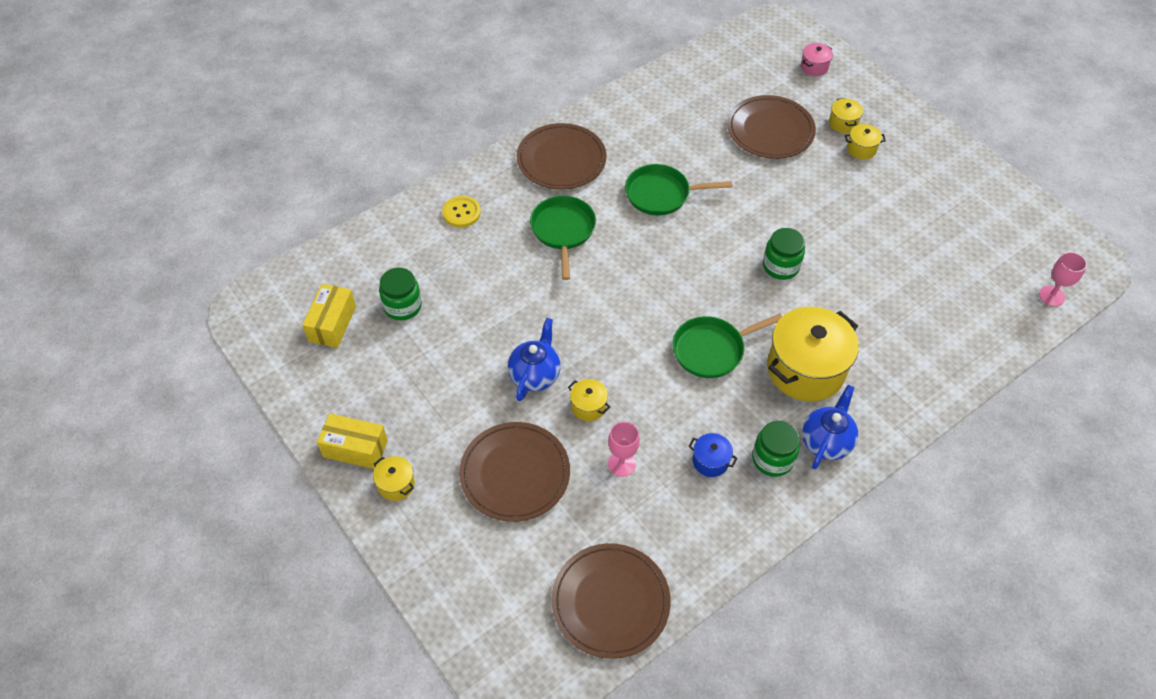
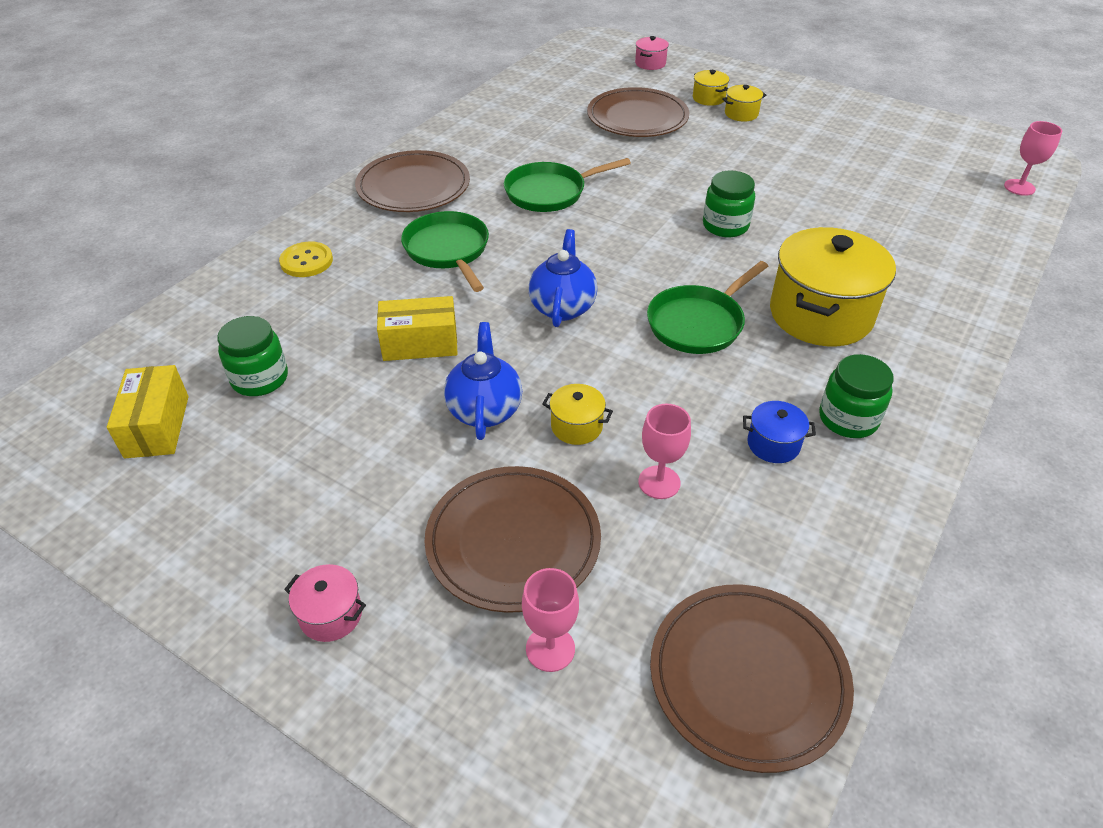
camera: 20 degrees left, 10 degrees down
yellow box [317,413,388,469] -> yellow box moved to [377,296,458,361]
yellow pot [373,456,415,501] -> pink pot [284,564,366,642]
blue teapot [802,385,858,469] -> blue teapot moved to [528,229,597,327]
none -> pink goblet [522,568,579,672]

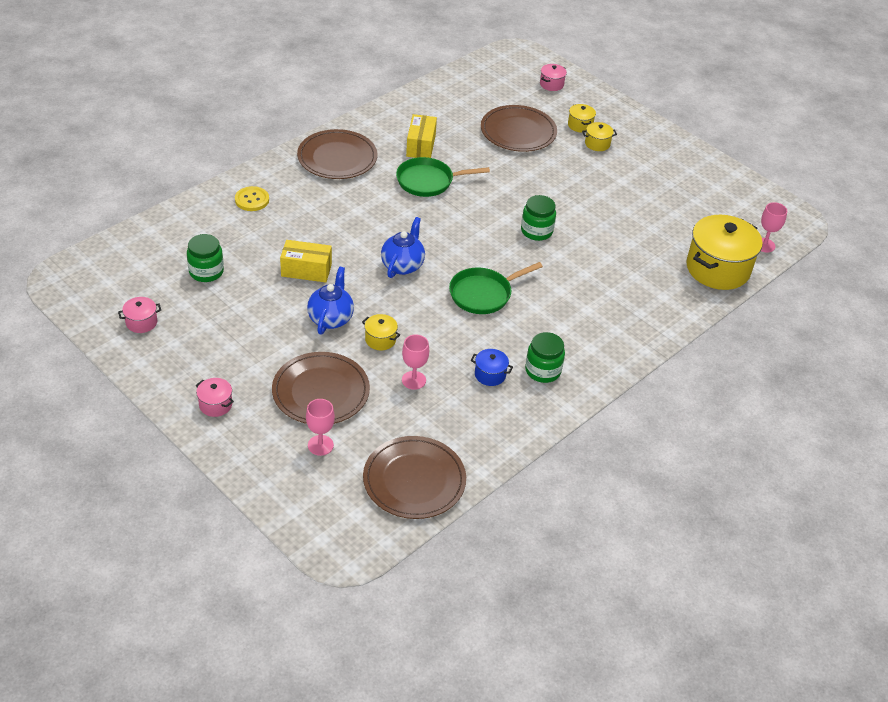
camera: 10 degrees right, 0 degrees up
yellow box [107,365,189,458] -> yellow box moved to [406,114,437,158]
green pan [401,211,489,292] -> none
yellow pot [770,227,896,346] -> yellow pot moved to [686,215,763,290]
none -> pink pot [118,297,161,333]

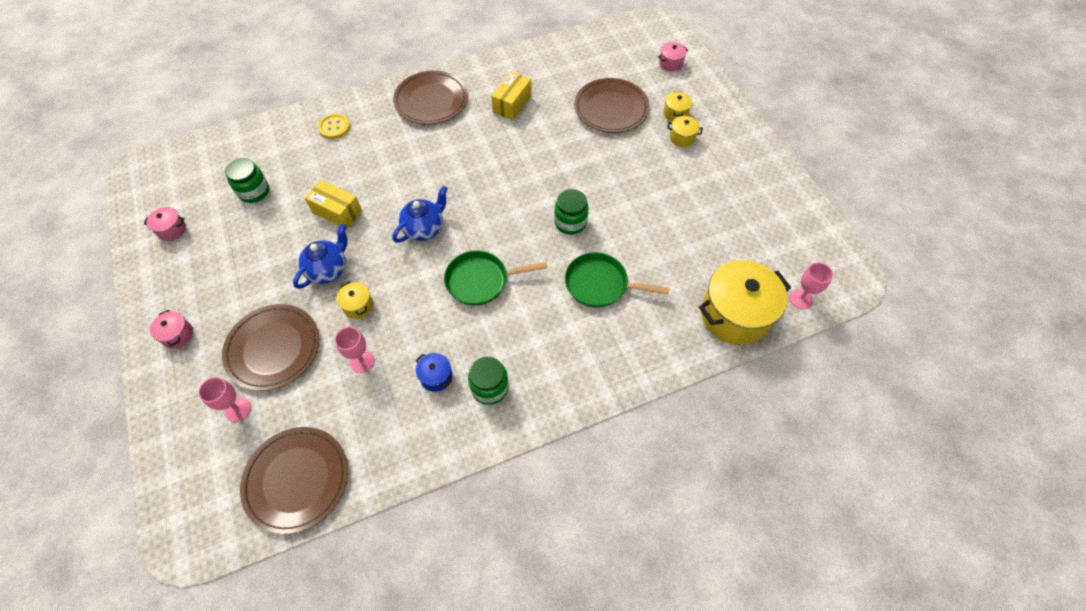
camera: 25 degrees right, 15 degrees up
green pan [396,157,490,197] -> green pan moved to [565,252,670,308]

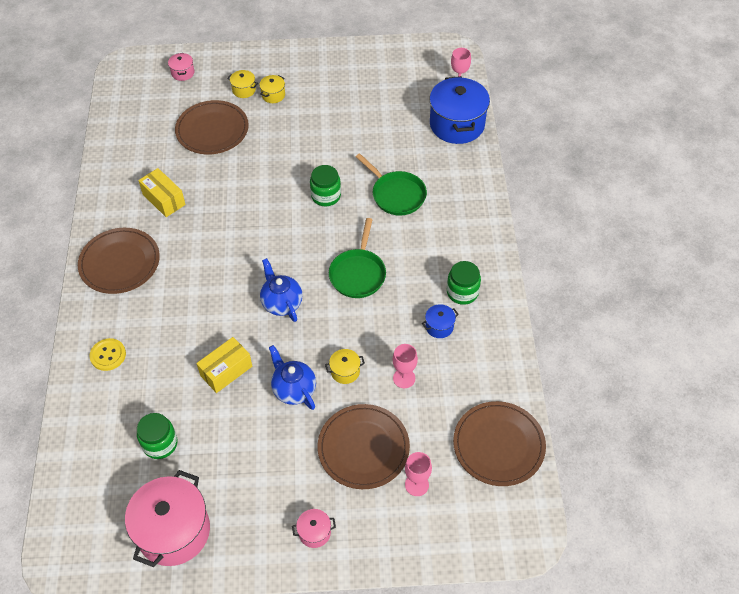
camera: 70 degrees left, 5 degrees down
pink pot [144,207,186,241] -> pink pot [125,470,210,567], size x2.27
green pan [565,252,670,308] -> green pan turned 75 degrees counterclockwise [356,153,427,215]
yellow pot [699,260,791,345] -> blue pot [429,76,490,144]

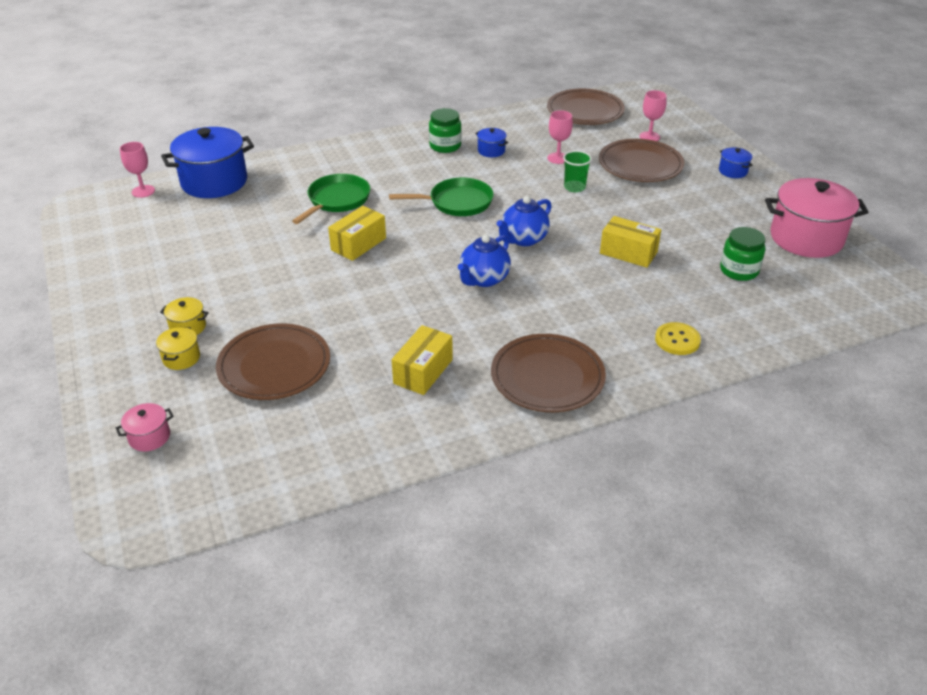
camera: 110 degrees left, 15 degrees down
blue teapot [269,345,316,410] -> blue teapot moved to [458,235,511,287]
pink pot [292,509,336,548] -> blue pot [719,147,753,178]
green jar [310,165,341,206] -> yellow box [328,206,386,261]
yellow pot [325,349,365,384] -> green cup [563,151,592,192]

